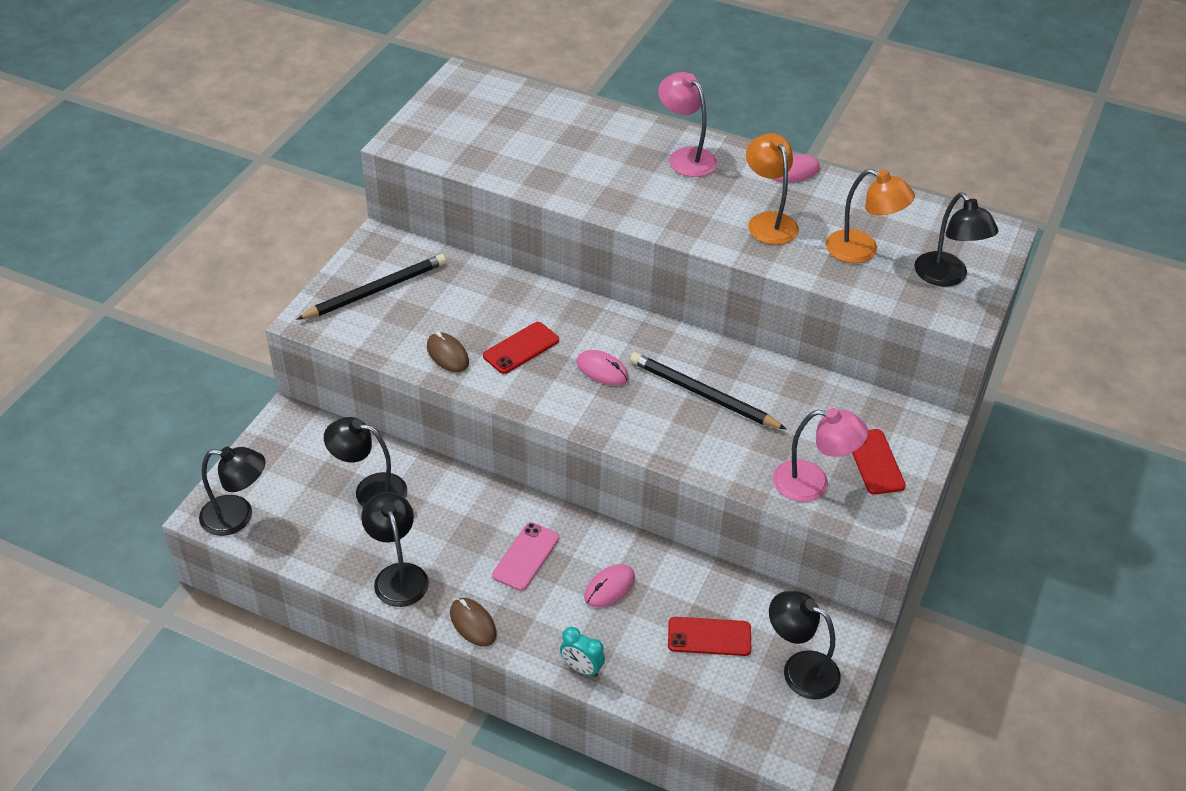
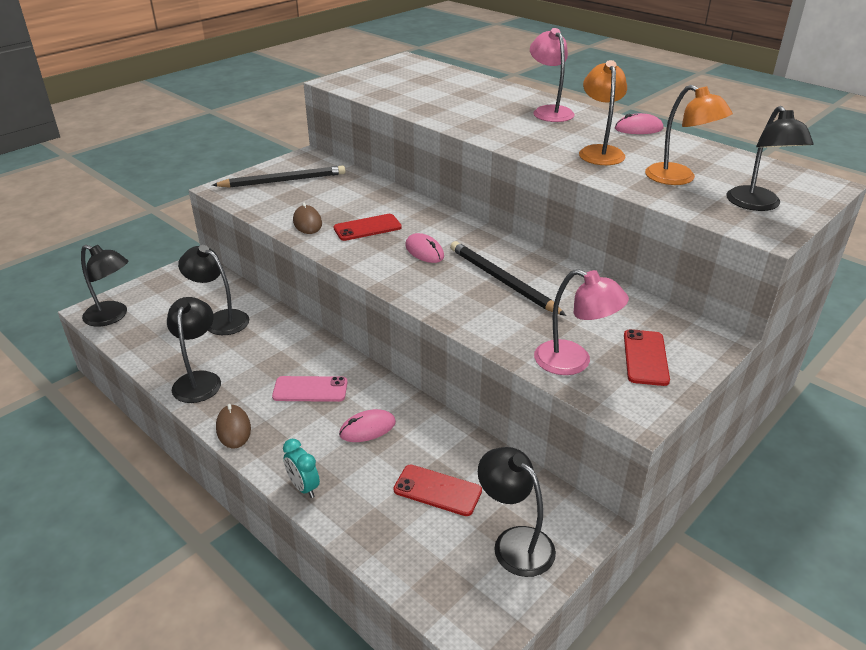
camera: 20 degrees right, 10 degrees down
pink phone [492,522,559,591] -> pink phone turned 45 degrees clockwise [272,376,348,402]

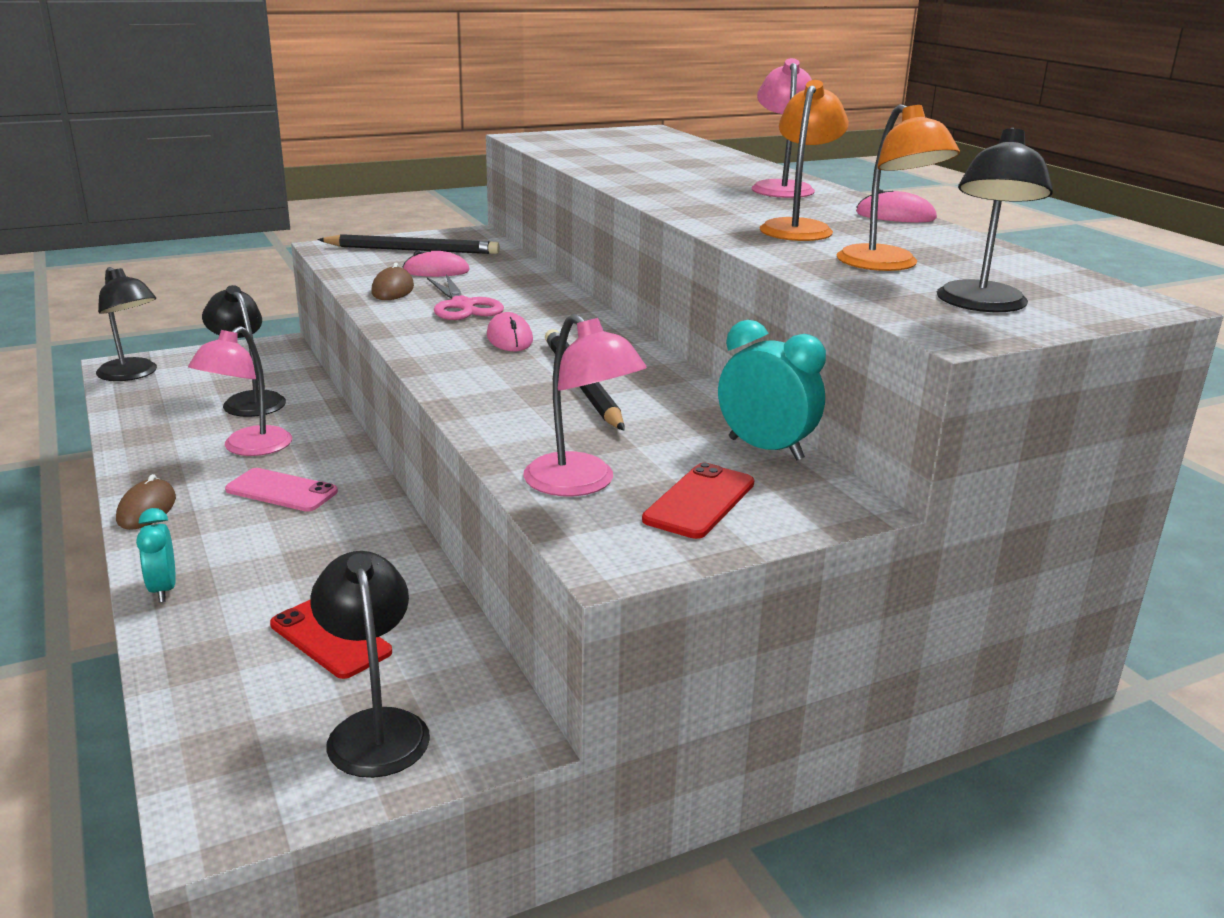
camera: 20 degrees right, 10 degrees down
black lamp [167,297,221,403] -> none
red phone [333,214,402,241] -> pink scissors [427,274,504,320]
pink mouse [339,409,396,442] -> pink mouse moved to [403,250,470,277]
none -> pink lamp [188,326,292,456]
none -> turquoise clock [718,320,826,460]

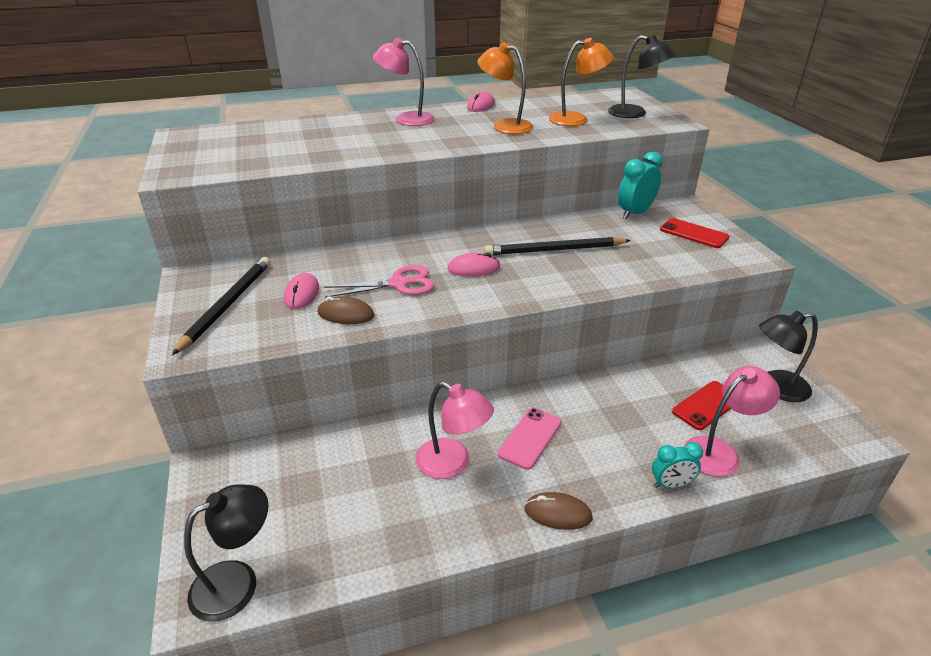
camera: 80 degrees left, 10 degrees up
black lamp [202,285,286,417] -> none
pink lamp [523,314,647,496] -> pink lamp moved to [684,366,780,477]

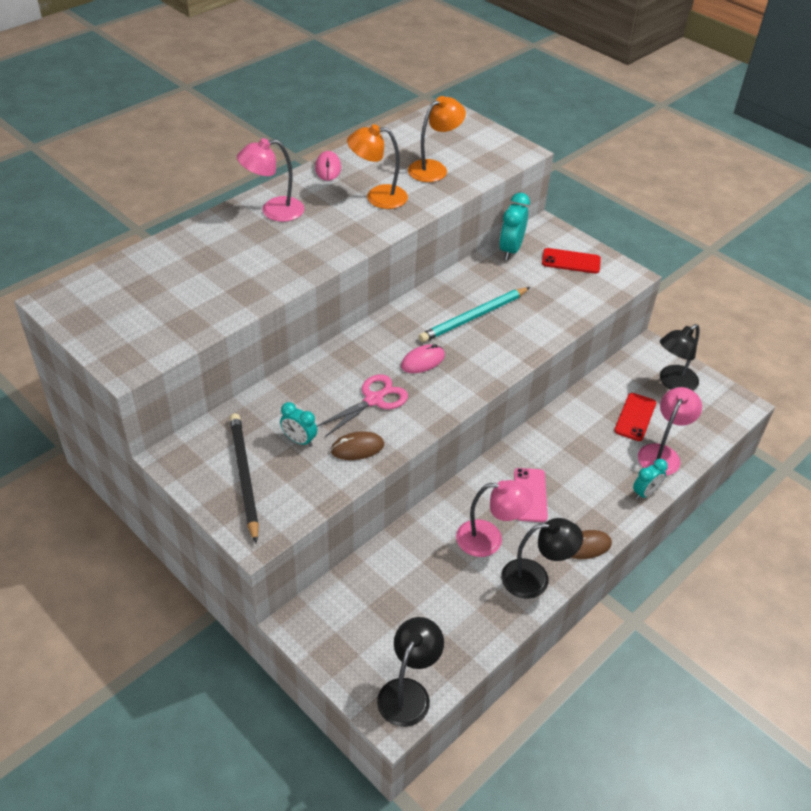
camera: 30 degrees left, 10 degrees up
pink mouse [284,273,319,309] -> turquoise clock [280,402,317,447]
black pencil [484,237,631,256] -> turquoise pencil [419,287,530,343]
black lamp [608,35,676,118] -> black lamp moved to [501,518,583,599]

